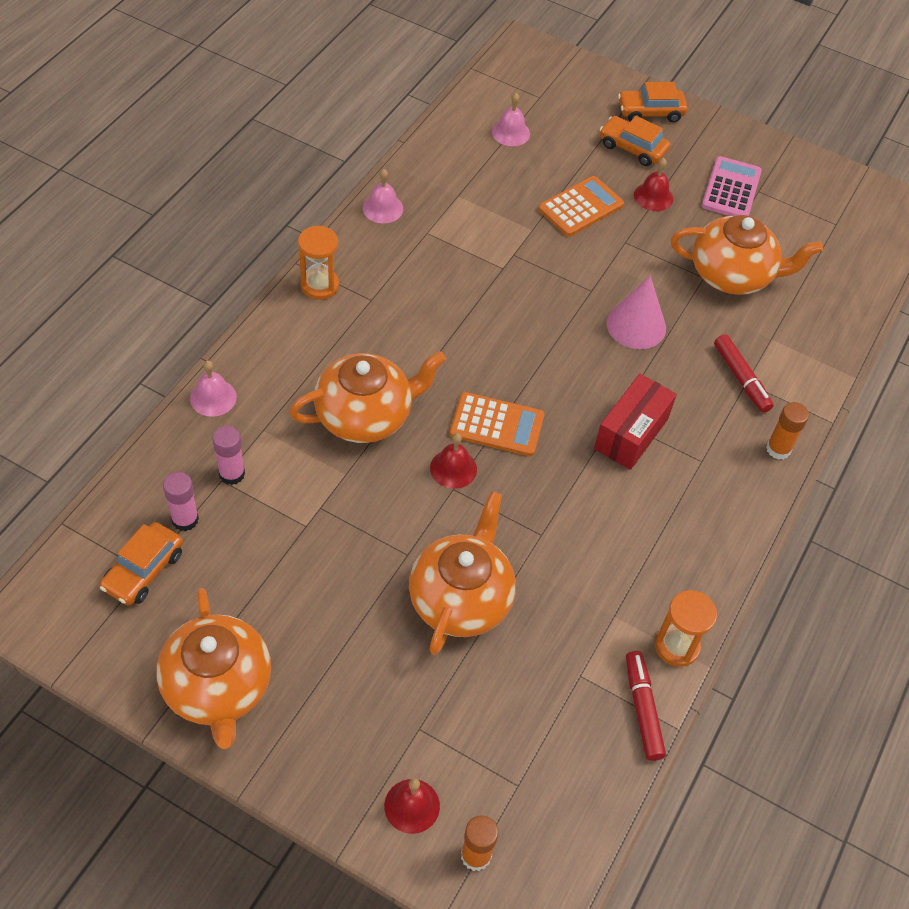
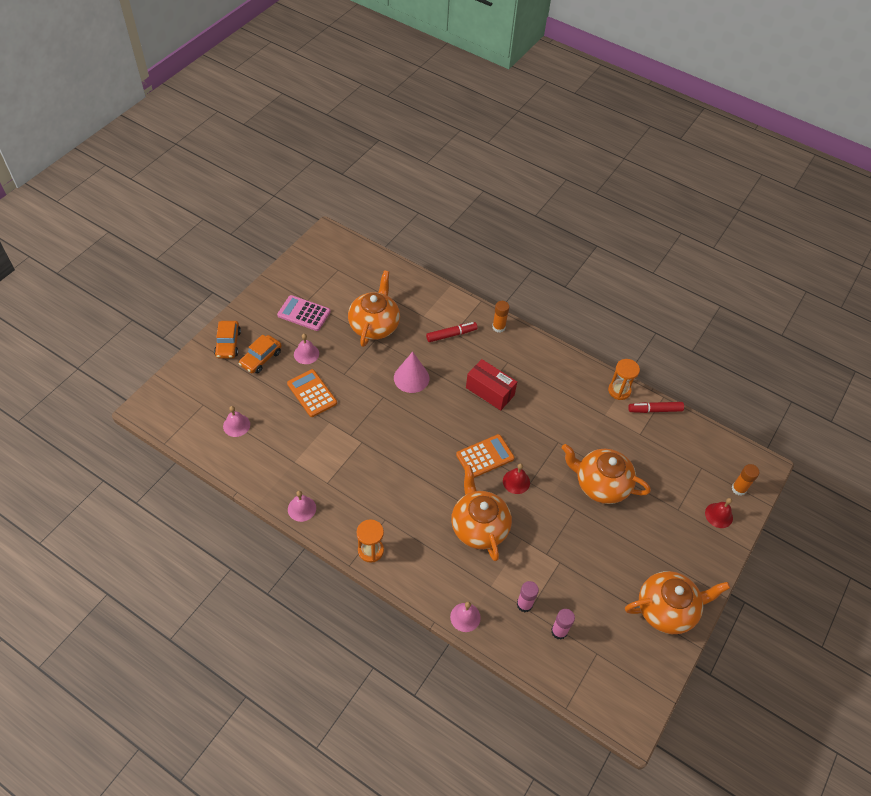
camera: 85 degrees left, 0 degrees up
orange car [100,522,183,605] -> none
orange calculator [449,392,544,456] -> orange calculator turned 45 degrees clockwise [456,434,515,478]
red bell [634,158,673,211] -> pink bell [294,334,319,364]

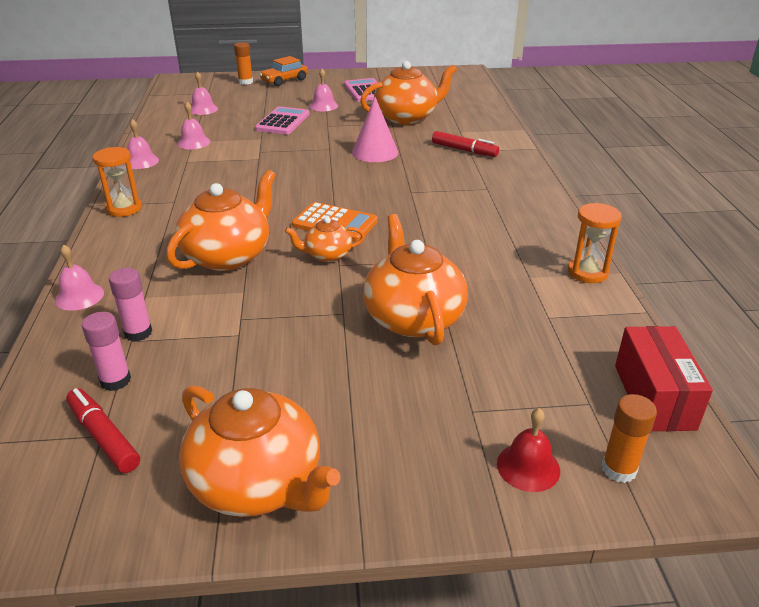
camera: 55 degrees right, 20 degrees down
orange car [239,334,282,373] -> none
orange calculator [287,369,337,417] -> pink calculator [255,106,310,135]
red box [466,359,517,411] -> red box moved to [615,326,713,431]
orange glue stick [493,301,509,333] -> orange glue stick moved to [234,42,253,85]
red bell [503,463,530,494] -> orange teapot [285,217,365,262]
red marker [628,402,684,413] -> red marker moved to [66,388,140,473]
none -> pink bell [177,102,210,149]

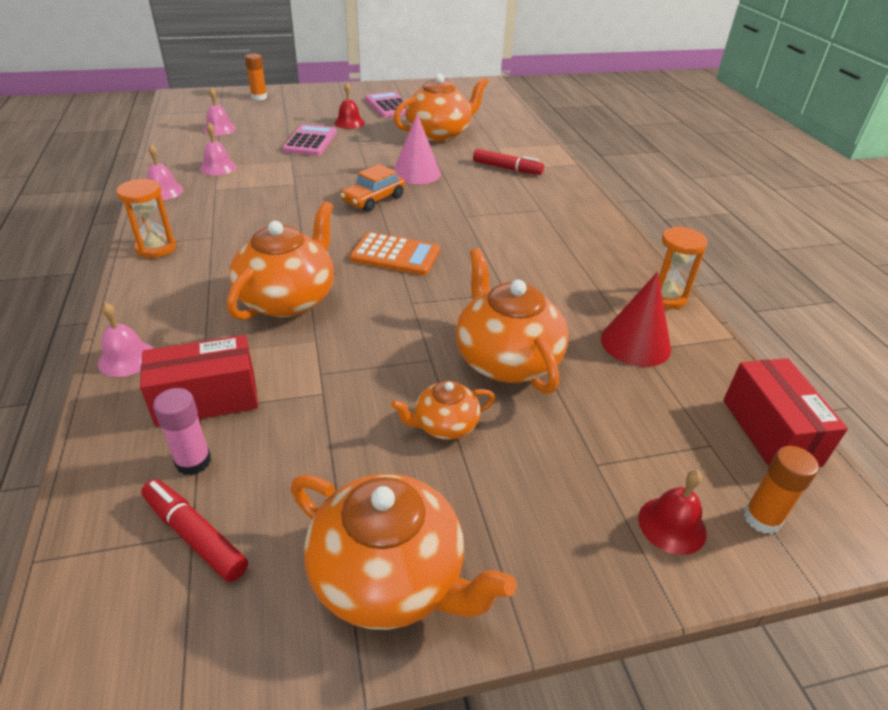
camera: 10 degrees left, 5 degrees up
pink glue stick [109,268,152,341] -> red box [140,335,258,427]
orange car [259,56,308,86] -> orange car moved to [340,164,405,212]
orange teapot [285,217,365,262] -> orange teapot moved to [391,380,495,440]
pink bell [309,69,338,111] -> red bell [334,83,365,129]
none -> red cone [601,272,671,367]

